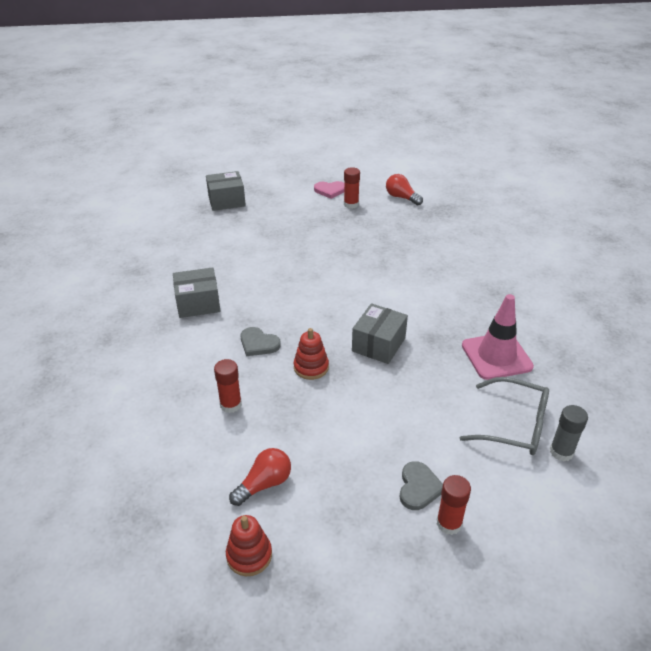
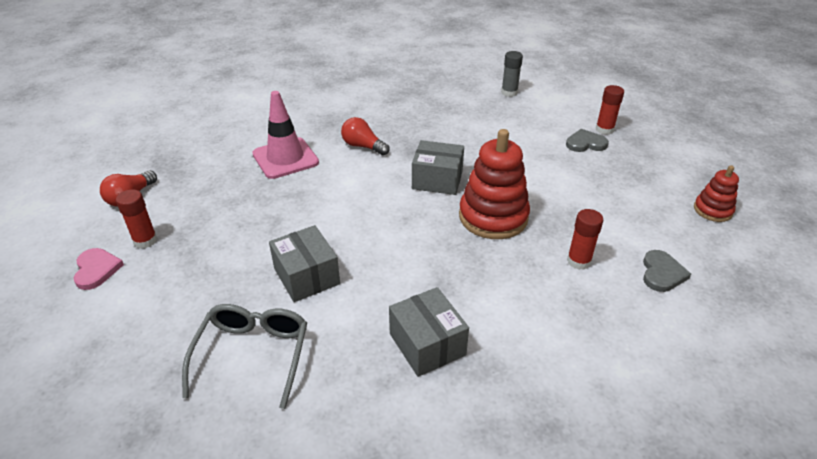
camera: 105 degrees left, 0 degrees up
grey box [206,171,246,211] -> grey box moved to [269,225,340,302]
red light bulb [229,448,291,506] -> red light bulb moved to [341,117,390,156]
grey heart [240,327,281,356] -> grey heart moved to [643,250,691,292]
red stacking toy [294,328,329,380] -> red stacking toy [459,129,530,239], size x1.85
grey glasses [460,377,549,455] -> grey glasses moved to [182,304,307,409]
pink traffic cone [462,294,534,380] -> pink traffic cone moved to [252,91,319,179]

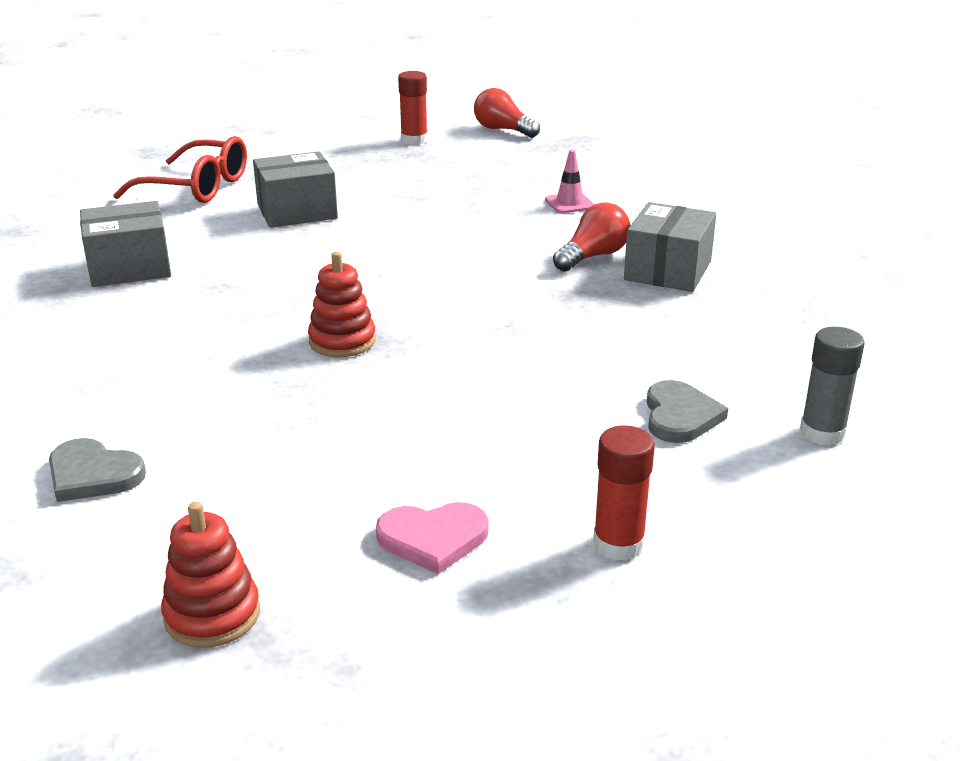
camera: 100 degrees right, 10 degrees down
pink heart [74,248,124,290] -> pink heart moved to [376,502,488,574]
grey glasses [182,304,307,409] -> red glasses [113,136,247,203]
pink traffic cone [252,91,319,179] -> pink traffic cone [545,150,595,213], size x0.48
grey box [412,140,464,195] -> grey box moved to [624,202,716,292]
red stacking toy [459,129,530,239] -> red stacking toy [308,252,376,357], size x0.54
grey heart [566,129,609,152] -> grey heart moved to [647,380,728,443]
red glue stick [567,209,603,270] -> none

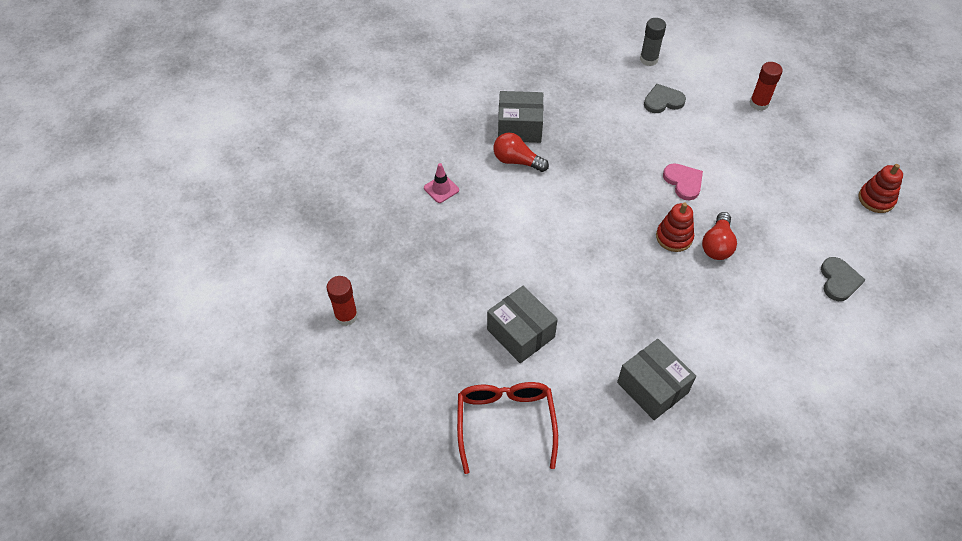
camera: 110 degrees left, 25 degrees up
pink heart [376,502,488,574] -> pink heart moved to [663,163,703,200]
red light bulb [474,88,540,138] -> red light bulb moved to [702,212,737,260]

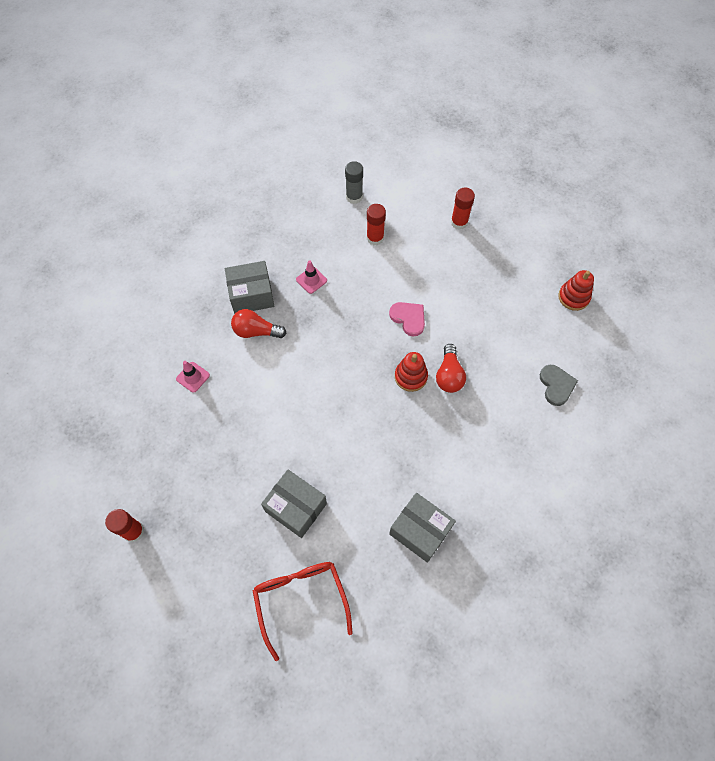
camera: 15 degrees left, 10 degrees up
grey heart [644,84,686,113] -> red glue stick [367,204,386,246]
none -> pink traffic cone [296,260,327,294]

